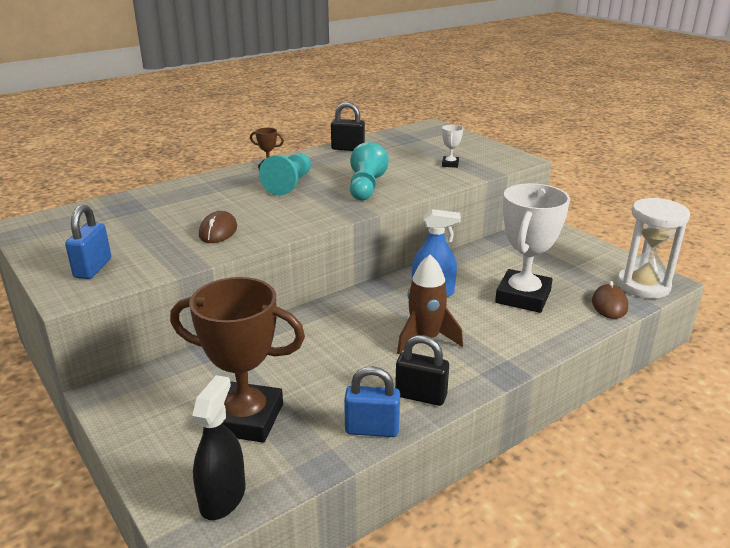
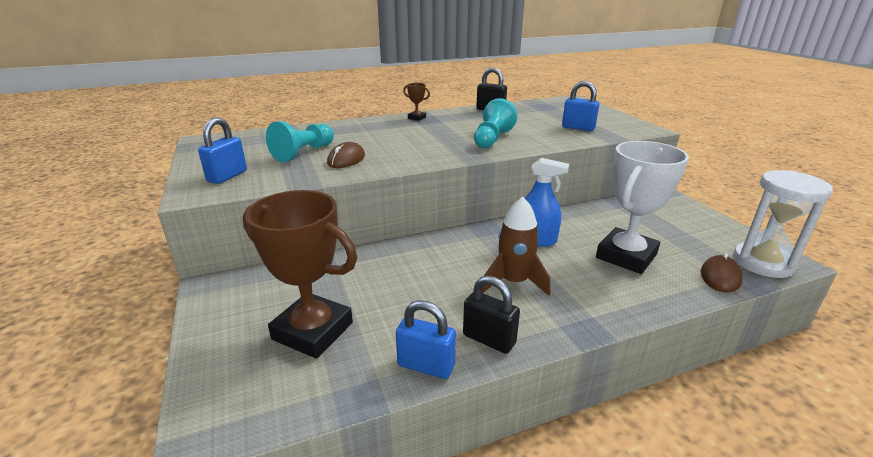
camera: 15 degrees right, 0 degrees up
black spray bottle [192,375,245,520] -> none
turquoise pawn [259,153,311,196] -> turquoise pawn moved to [266,121,334,162]
white trophy [442,125,463,168] -> blue padlock [562,81,600,131]

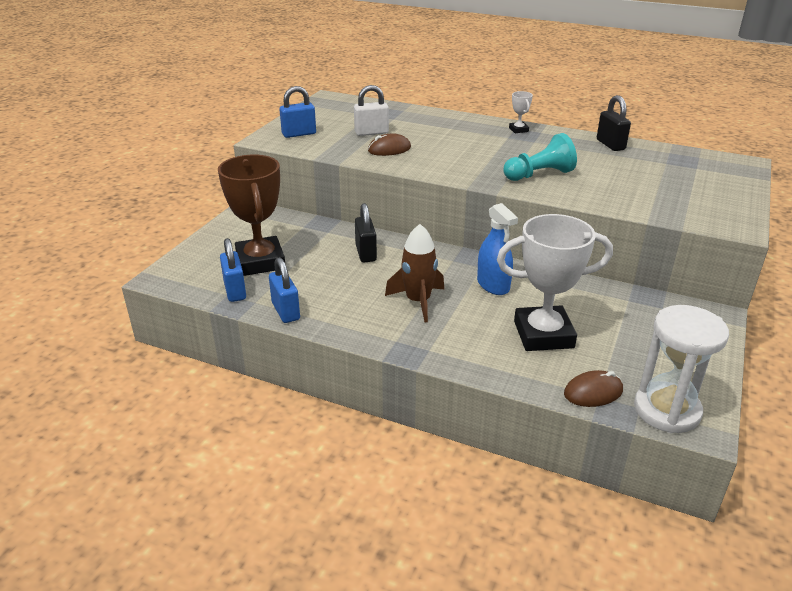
camera: 45 degrees right, 5 degrees up
turquoise pawn [266,121,334,162] -> white padlock [354,85,389,136]
brown trophy [403,83,430,121] -> white trophy [509,91,533,133]
black padlock [463,276,520,354] -> black padlock moved to [355,203,377,262]
blue padlock [562,81,600,131] -> blue padlock moved to [220,238,246,302]

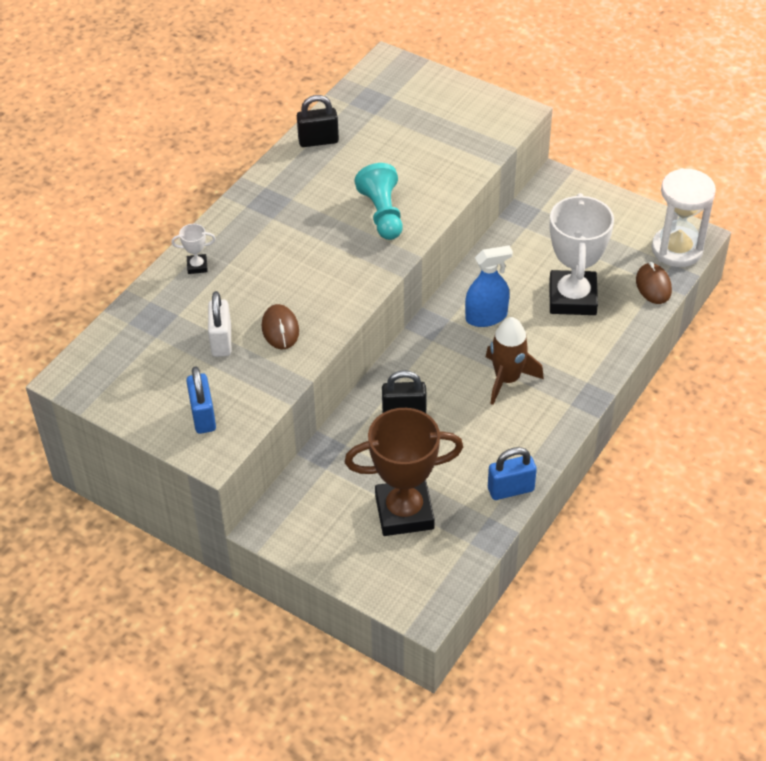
camera: 80 degrees left, 15 degrees up
blue padlock [220,238,246,302] -> none
white trophy [509,91,533,133] -> white trophy moved to [171,224,216,274]

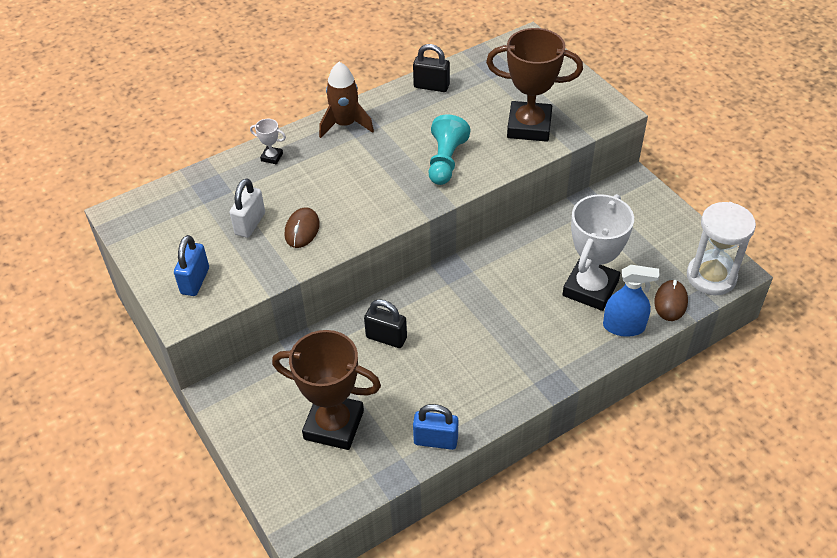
camera: 25 degrees right, 0 degrees up
blue spray bottle [465,246,513,327] -> blue spray bottle moved to [603,265,660,337]
brown rocket [486,317,544,405] -> brown rocket moved to [319,62,374,138]
none -> brown trophy [486,28,583,142]

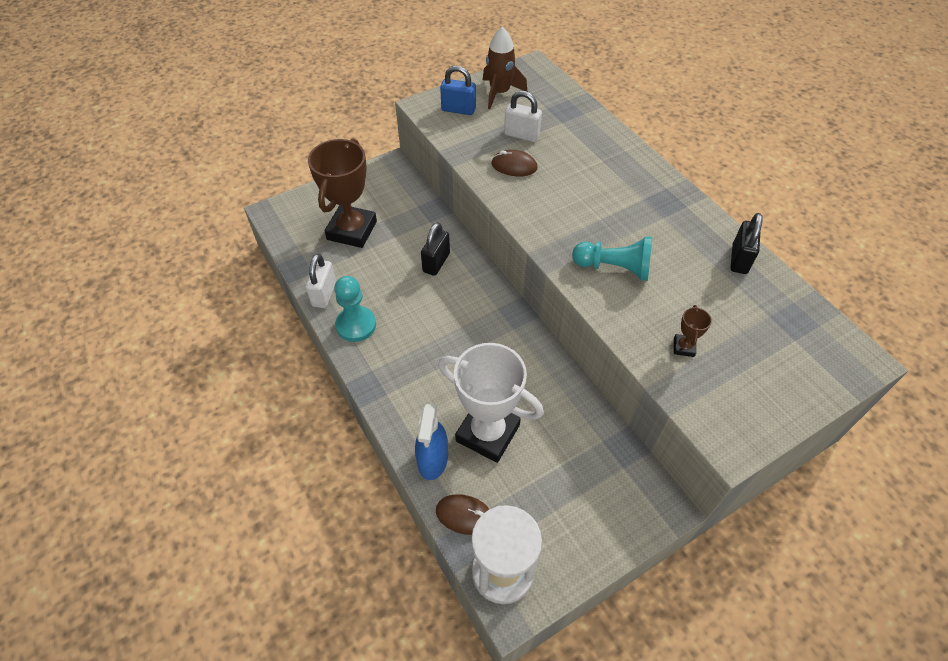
camera: 90 degrees right, 5 degrees up
white trophy [250,119,286,164] -> none
brown rocket [319,62,374,138] -> brown rocket moved to [483,27,527,109]
blue padlock [413,404,458,450] -> white padlock [306,254,336,308]
brown trophy [486,28,583,142] -> brown trophy [674,305,712,357], size x0.41
none -> turquoise pawn [334,276,376,342]

